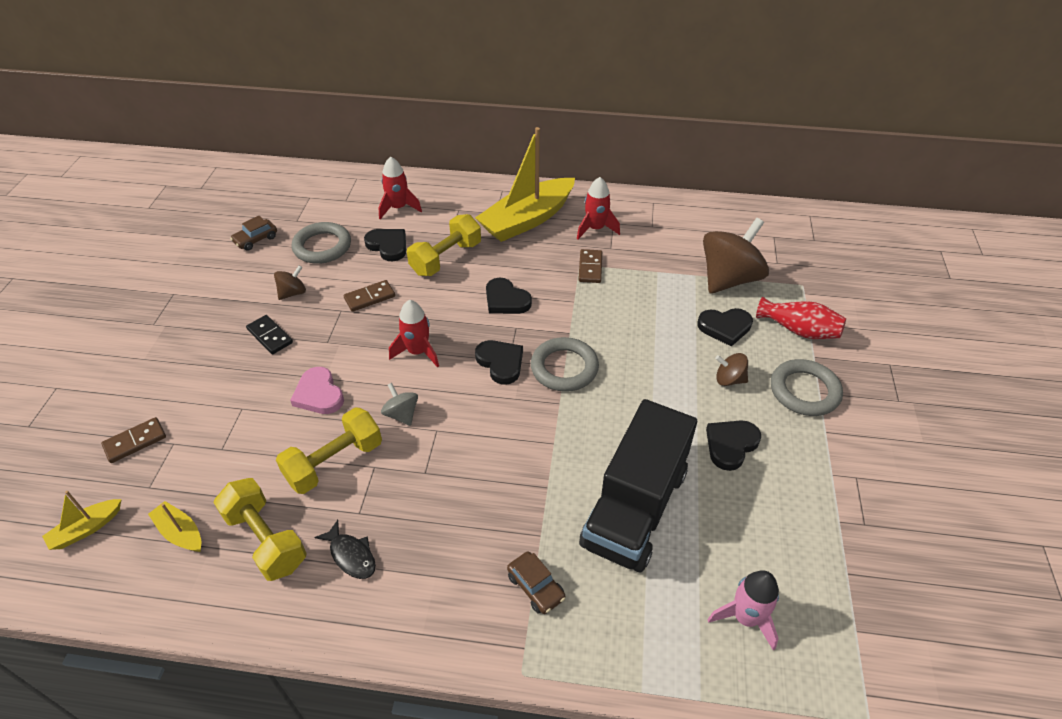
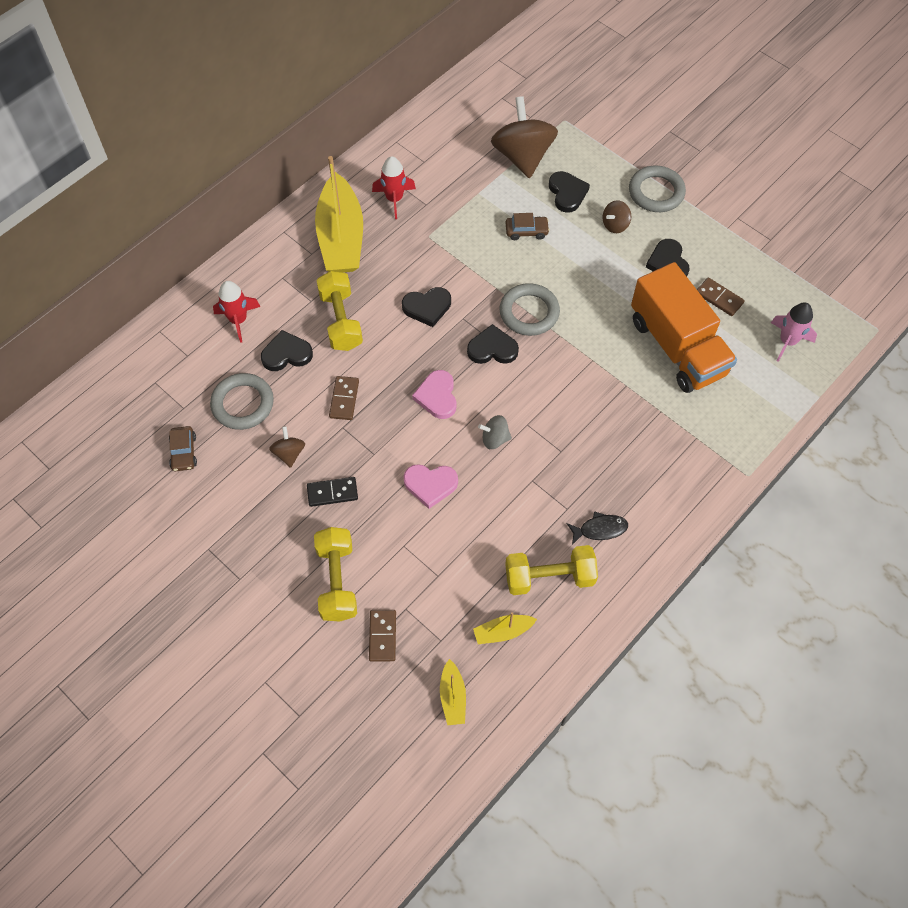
camera: 55 degrees left, 15 degrees up
yellow dumbbell [276,407,382,494] -> yellow dumbbell moved to [314,527,357,622]
red rocket [389,300,439,368] -> pink heart [412,370,457,419]
brown car [507,551,565,614] -> brown car moved to [506,213,550,240]
brown domino [578,249,602,283] -> brown domino moved to [697,277,745,316]
black truck [579,399,697,572] -> orange truck [631,262,737,393]
black heart [697,308,753,347] -> black heart turned 45 degrees counterclockwise [549,171,590,213]
red vase [756,297,846,339] -> none

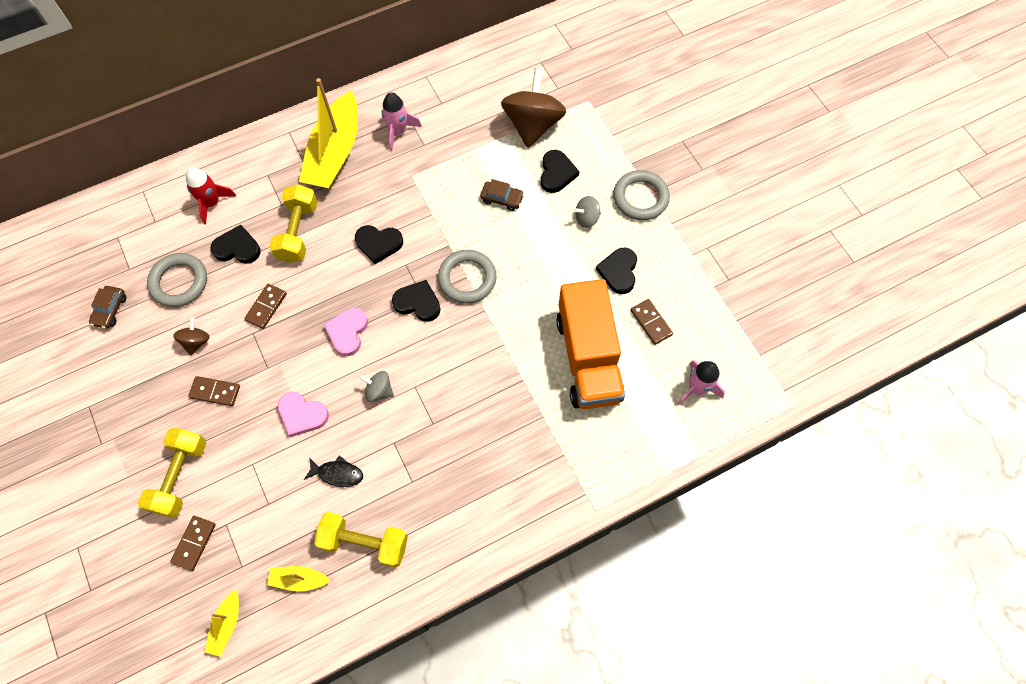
camera: 20 degrees right, 5 degrees up
black domino [307,477,358,507] -> brown domino [188,376,240,406]
red rocket [372,156,416,219] -> pink rocket [381,92,422,151]
black fish [567,511,628,545] -> black fish moved to [304,455,363,487]
brown spinning top [602,200,631,233] -> grey spinning top [574,196,601,228]

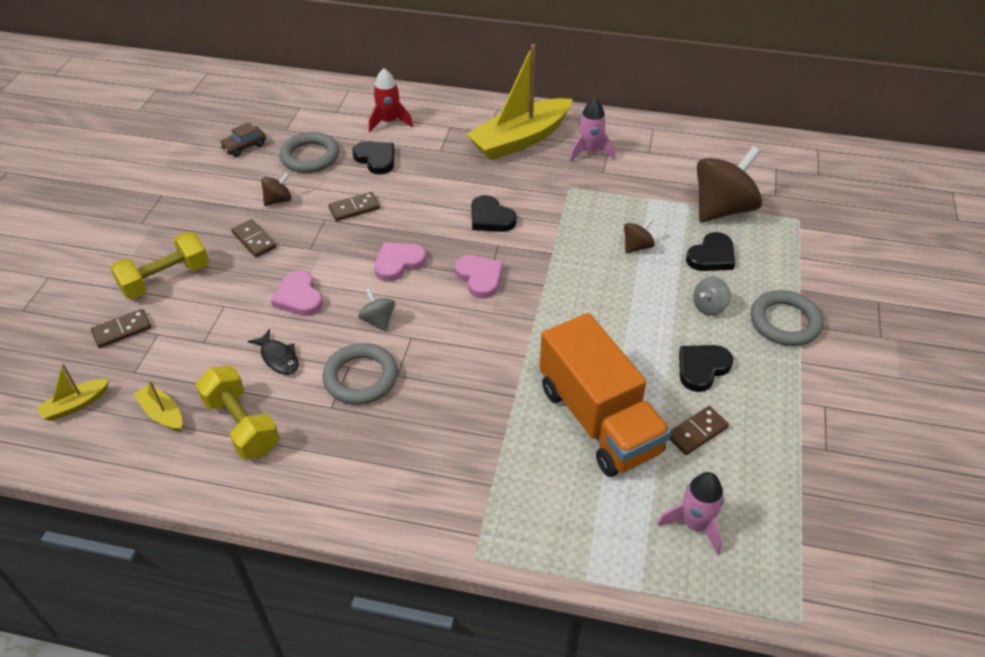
camera: 40 degrees right, 20 degrees down
yellow dumbbell [270,184,317,263] -> none
black heart [392,280,441,322] -> pink heart [455,255,503,299]
grey ring [438,250,497,303] -> grey ring moved to [322,343,398,405]
brown car [480,179,524,211] -> brown spinning top [624,217,655,253]
orange truck [556,279,625,409] -> orange truck turned 60 degrees counterclockwise [540,313,671,477]
grey spinning top [574,196,601,228] -> grey spinning top turned 60 degrees counterclockwise [693,277,731,316]
brown domino [631,299,673,345] -> brown domino turned 45 degrees clockwise [669,406,729,455]

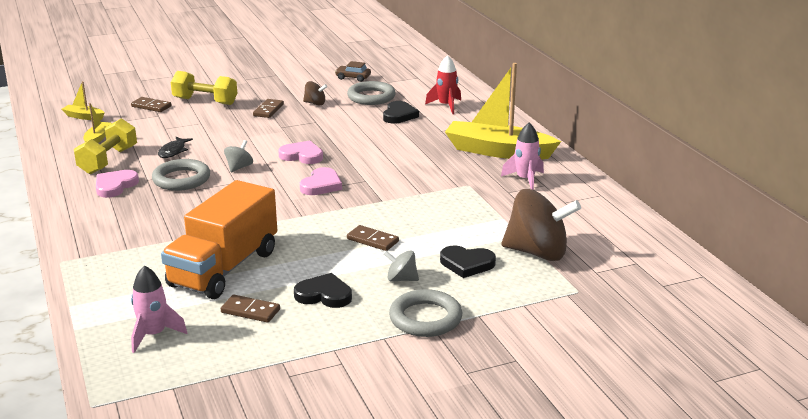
camera: 55 degrees right, 20 degrees down
pink heart [271,271,323,316] -> pink heart moved to [96,170,139,198]
brown domino [328,192,380,221] -> brown domino moved to [347,225,399,251]
black heart [471,195,517,232] -> none
brown spinning top [624,217,655,253] -> none

